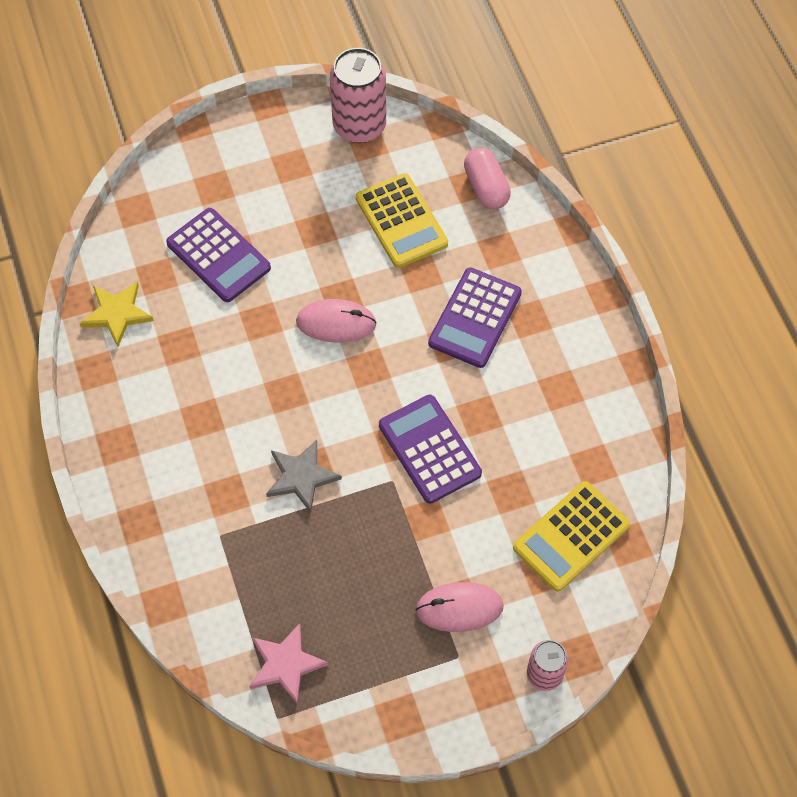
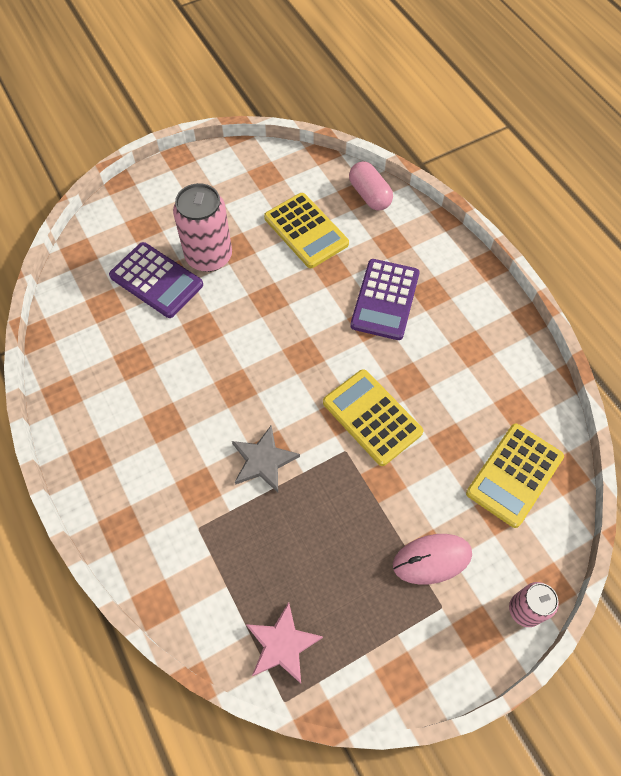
camera: 10 degrees left, 0 degrees up
yellow star [79,281,154,346] -> none
pink mouse [296,299,377,343] -> none
pink can [330,48,386,143] -> pink can moved to [173,183,232,272]
purple calculator [379,395,482,504] -> yellow calculator [323,369,423,466]

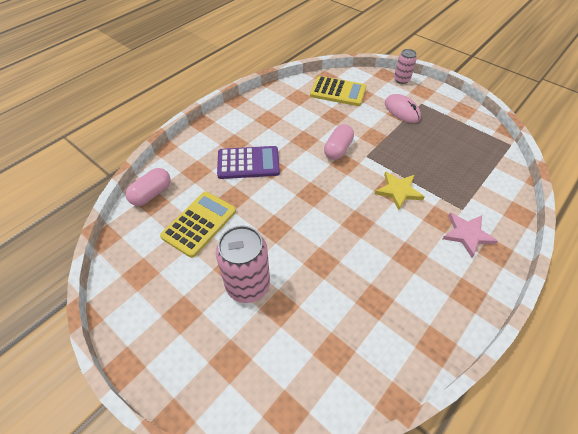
camera: 110 degrees left, 10 degrees down
purple calculator [109,242,203,318] -> none
grey star [232,425,300,492] -> yellow star [375,171,425,210]
pink star [246,602,323,683] -> pink star moved to [443,212,498,257]
yellow calculator [323,369,423,466] -> pink capsule [324,124,354,160]

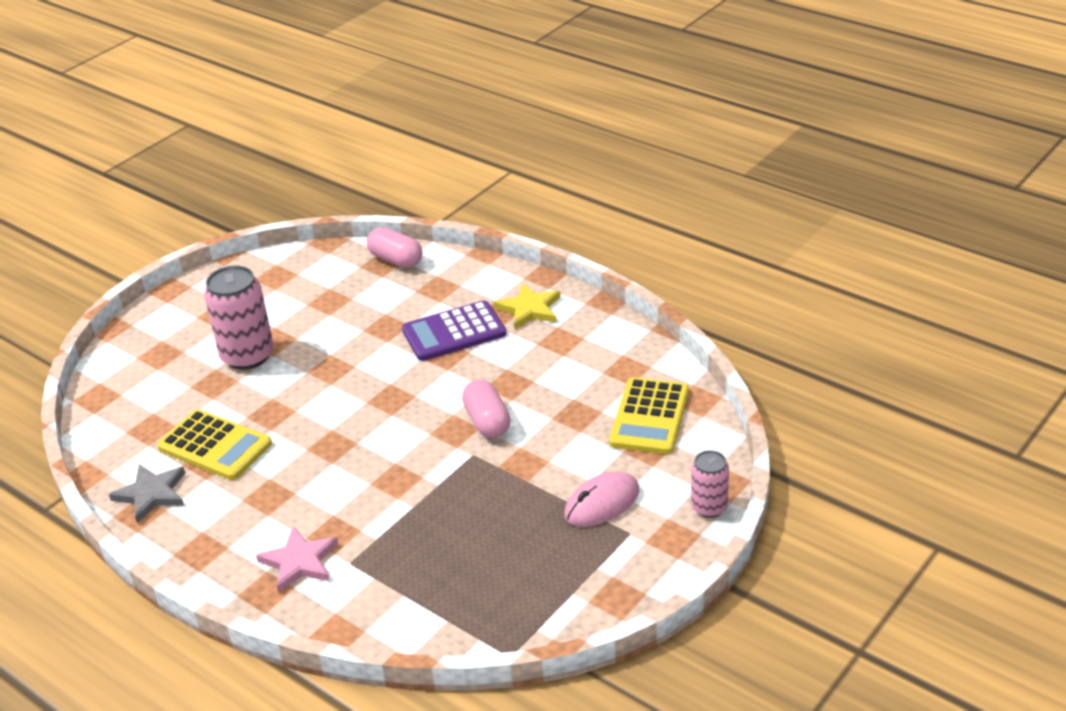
camera: 90 degrees right, 15 degrees down
yellow calculator [160,192,236,258] -> yellow calculator moved to [157,409,272,480]
purple calculator [217,146,280,179] -> purple calculator turned 75 degrees clockwise [402,300,506,361]
pink capsule [324,124,354,160] -> pink capsule turned 45 degrees clockwise [462,379,511,438]
yellow star [375,171,425,210] -> yellow star moved to [494,283,560,329]
none -> grey star [109,464,185,523]

